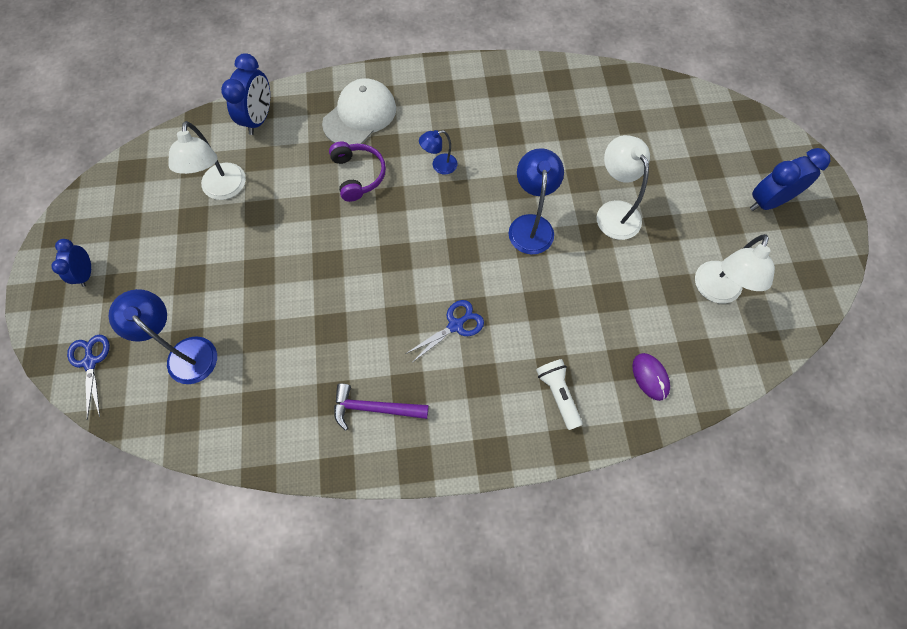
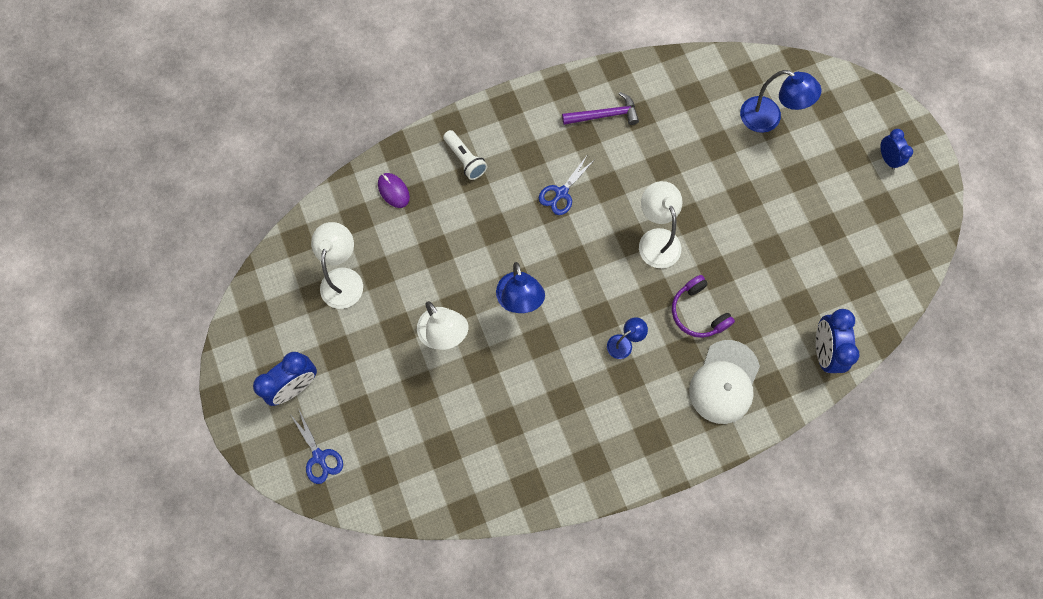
camera: 165 degrees right, 5 degrees up
blue scissors [67,335,110,420] -> blue scissors moved to [290,410,343,484]
white lamp [168,121,246,200] -> white lamp moved to [639,181,683,268]

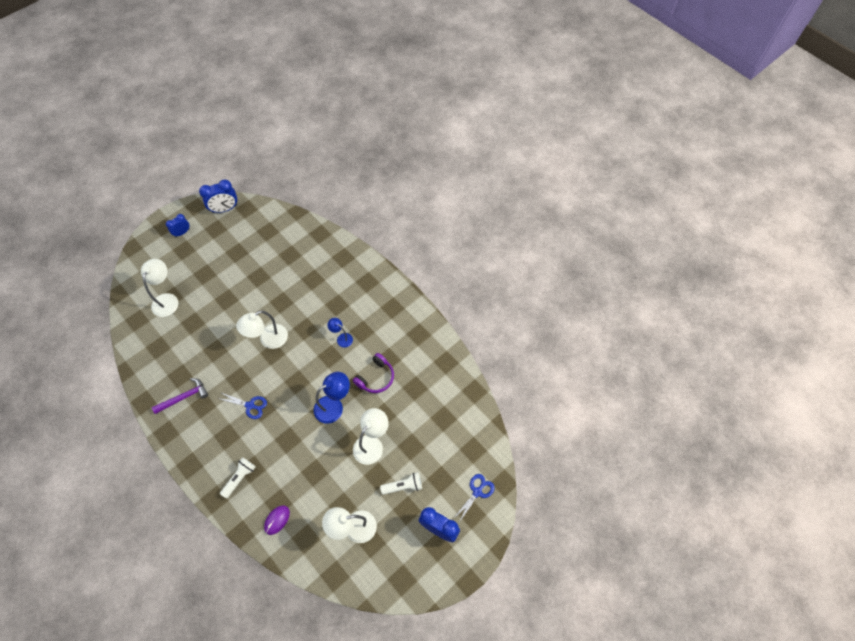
camera: 110 degrees left, 10 degrees down
purple hammer [562,92,639,125] -> purple hammer turned 90 degrees clockwise [152,378,208,414]
purple headphones [672,275,735,338] -> purple headphones moved to [353,353,394,393]
white cap [689,340,760,424] -> none
blue lamp [740,70,822,133] -> white lamp [141,259,179,317]
blue clock [816,309,860,373] -> blue clock moved to [199,180,238,213]
none -> white flashlight [380,472,422,495]

